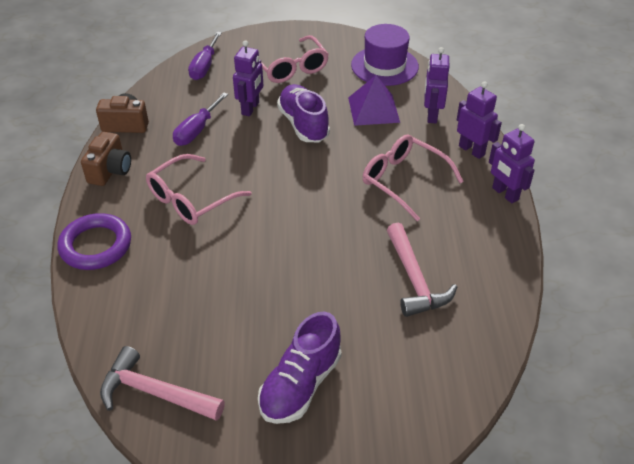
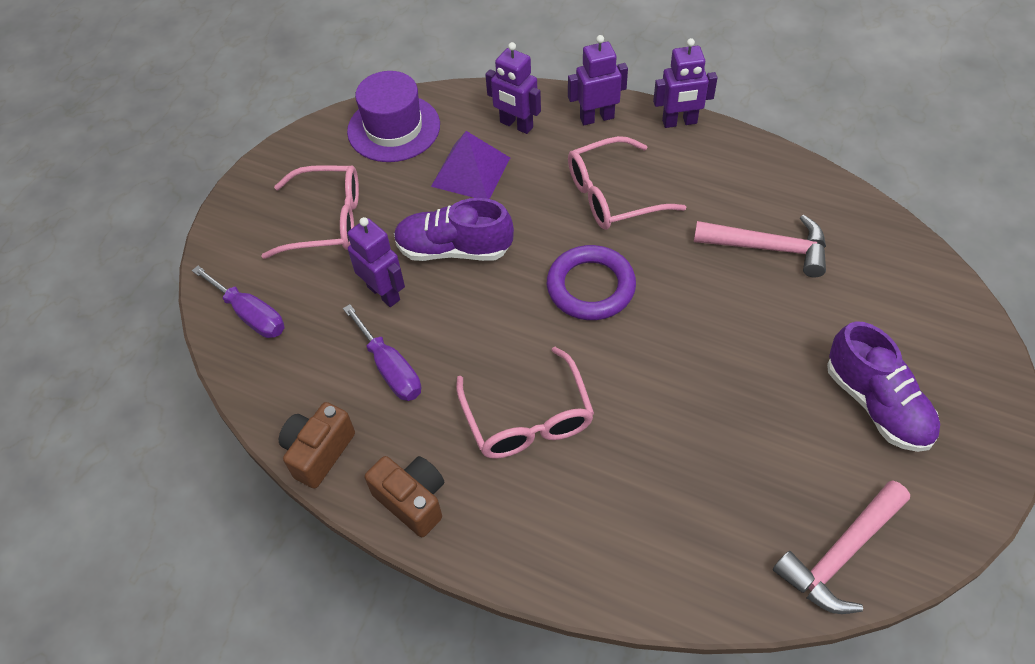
camera: 60 degrees left, 10 degrees up
purple ring [58,213,131,270] -> purple ring moved to [547,245,636,320]

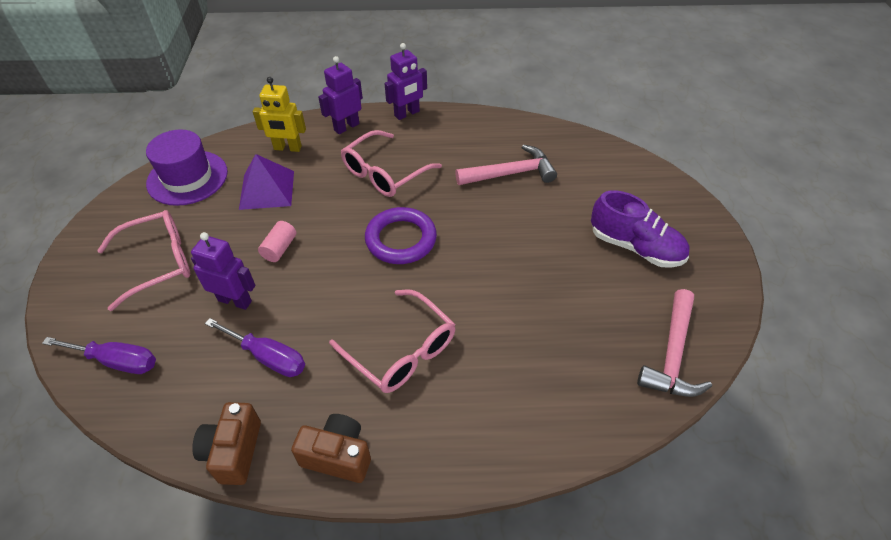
camera: 30 degrees left, 5 degrees down
purple shoe [394,198,514,261] -> pink cylinder [258,221,296,262]
purple robot [485,42,541,134] -> yellow robot [253,77,306,152]

